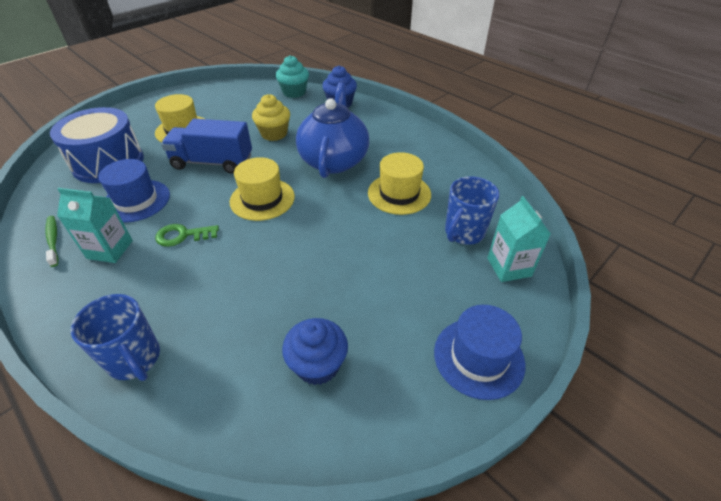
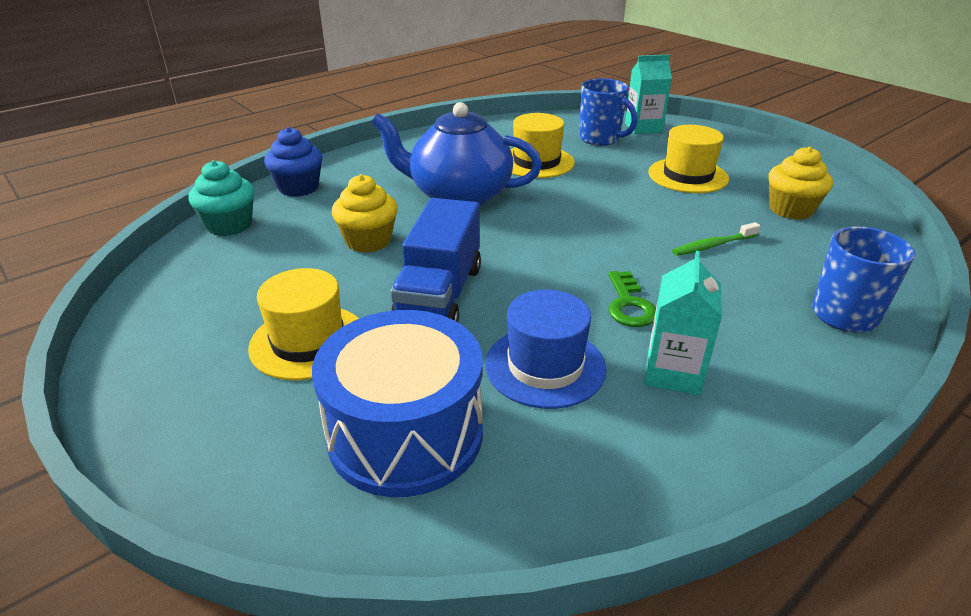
camera: 85 degrees left, 10 degrees down
green toothbrush [45,216,59,267] -> green toothbrush moved to [672,222,760,256]
yellow hat [230,157,295,221] -> yellow hat moved to [648,125,729,193]
blue cupcake [282,318,348,385] -> yellow cupcake [768,146,833,220]
blue hat [434,305,525,400] -> none

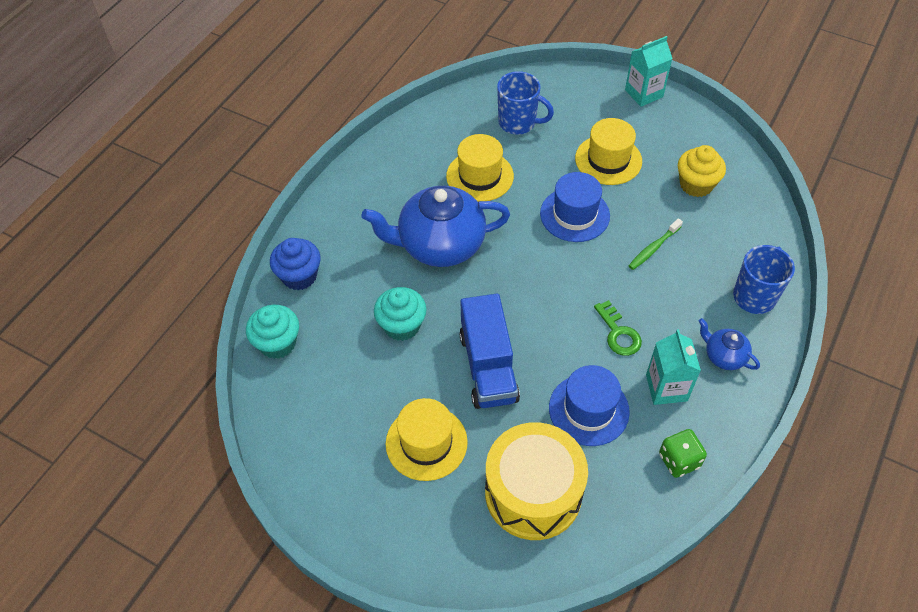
camera: 20 degrees left, 20 degrees up
blue drum [312,310,483,497] -> yellow drum [485,422,588,540]
yellow cupcake [332,174,398,253] -> turquoise cupcake [374,287,427,341]
turquoise carton [625,55,672,134] -> turquoise carton moved to [625,36,673,107]
none -> blue hat [540,172,610,242]
none -> green dice [659,429,707,478]
none -> blue teapot [699,318,760,370]

